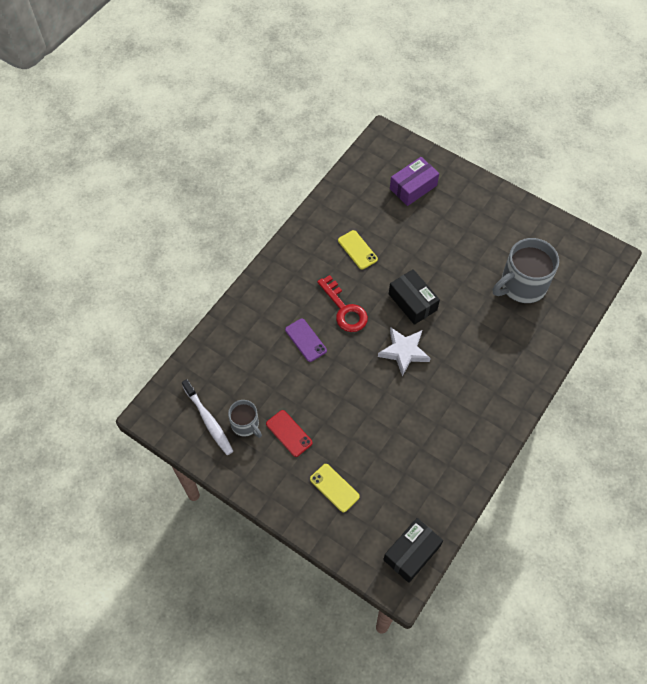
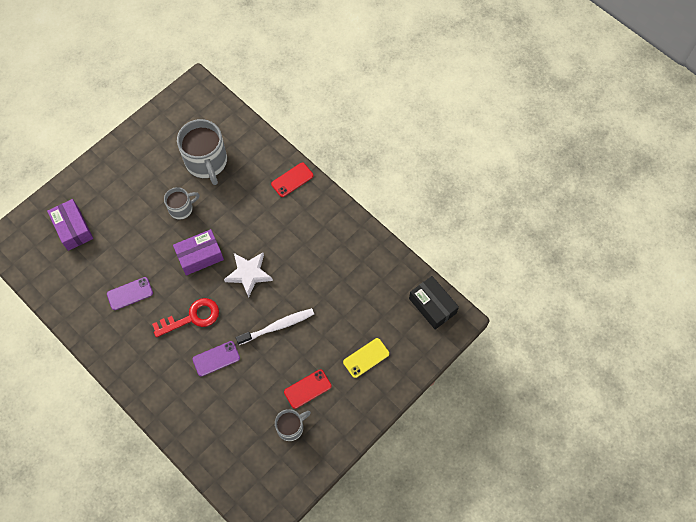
camera: 80 degrees left, 5 degrees up
white toothbrush [182,379,233,455] -> white toothbrush moved to [236,308,314,345]
yellow phone [338,230,378,270] -> purple phone [107,277,153,310]
black box [389,269,440,325] -> purple box [173,229,224,275]
none -> grey mug [164,187,199,220]
none -> red phone [271,162,314,197]

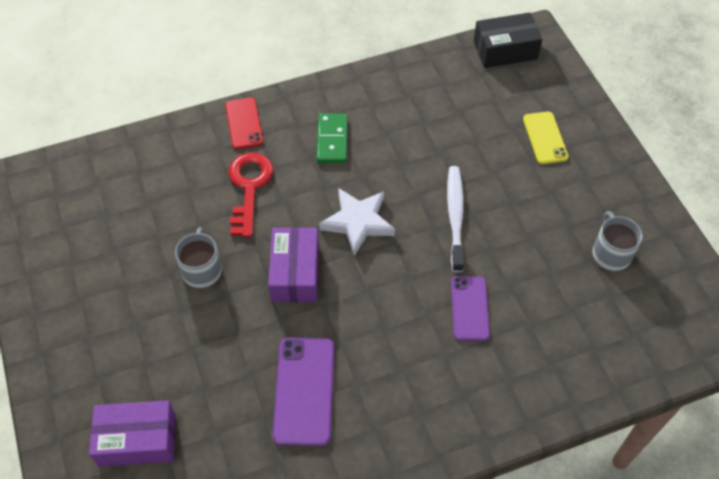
camera: 65 degrees left, 10 degrees down
purple phone [107,277,153,310] -> purple phone [272,337,335,446], size x1.51
red key [152,298,219,337] -> red key moved to [229,152,273,237]
grey mug [177,119,227,185] -> none
red phone [284,369,332,409] -> none
none -> green domino [316,113,348,163]

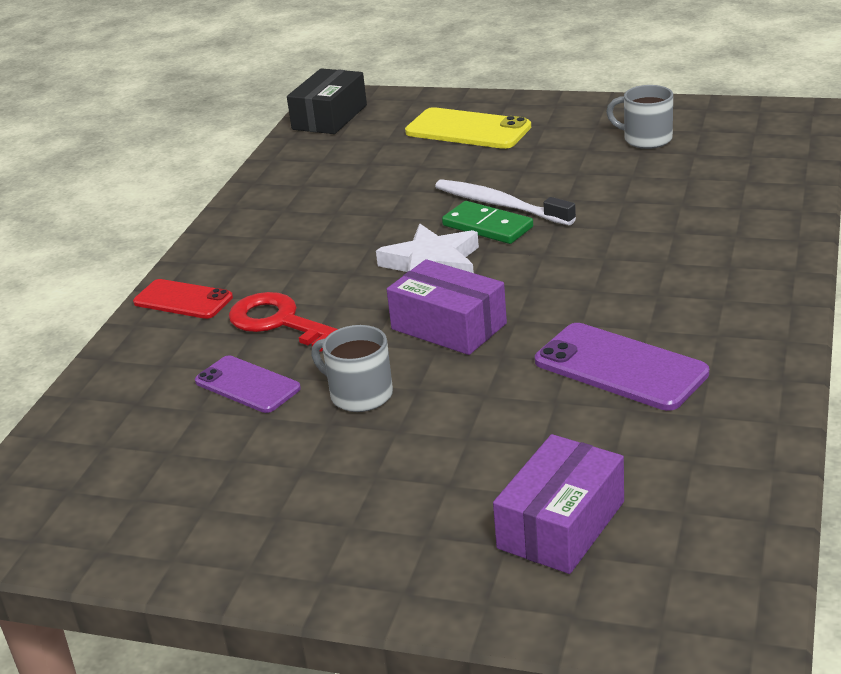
camera: 50 degrees left, 25 degrees down
green domino [316,113,348,163] -> green domino moved to [442,201,533,244]
purple phone [451,276,490,341] -> purple phone moved to [195,355,301,413]
yellow phone [523,111,569,164] -> yellow phone [405,107,531,149], size x1.51

